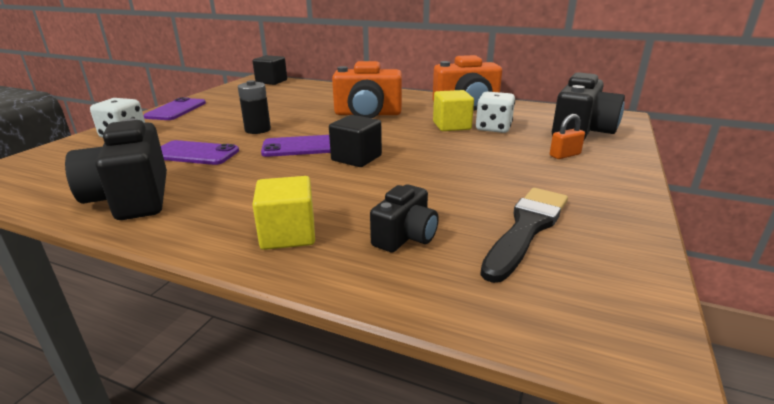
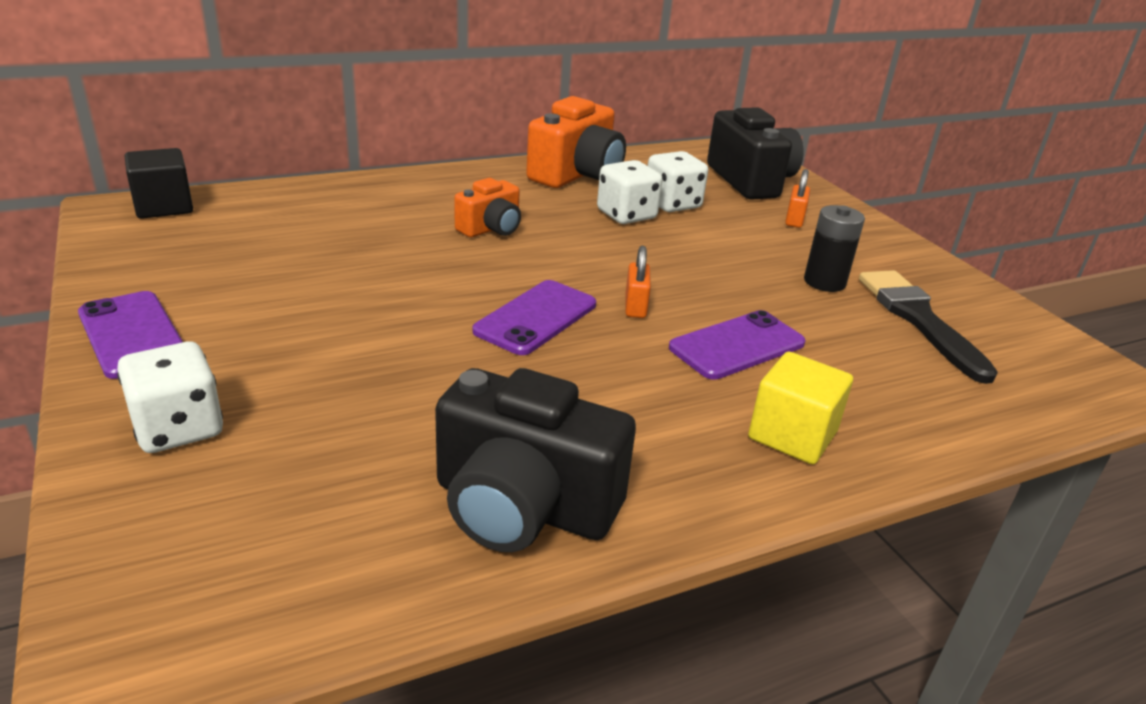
camera: 50 degrees left, 5 degrees up
purple phone [161,140,239,165] -> purple phone moved to [669,310,806,380]
black battery [238,80,271,134] -> black battery moved to [804,205,865,292]
black cube [329,115,382,167] -> orange padlock [625,246,651,318]
orange camera [332,61,402,118] -> orange camera [454,178,521,237], size x0.57
black camera [370,184,439,252] -> none
yellow cube [433,90,474,131] -> white dice [597,160,663,224]

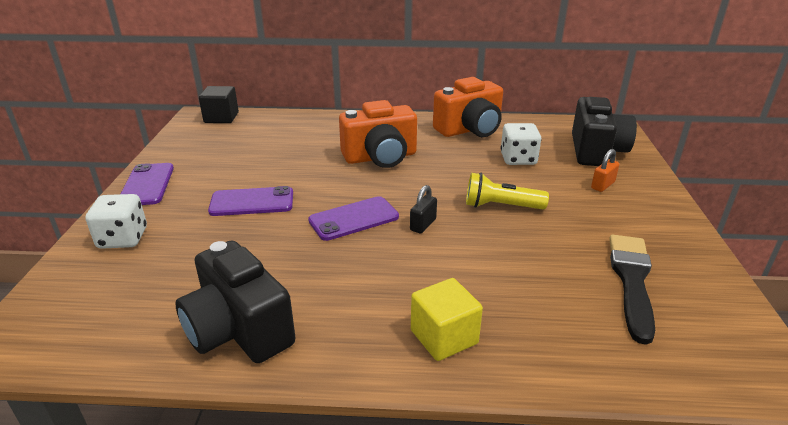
camera: 30 degrees right, 0 degrees up
orange camera [454,178,521,237] -> orange camera [339,100,417,168], size x1.75
white dice [597,160,663,224] -> none
orange padlock [625,246,651,318] -> black padlock [410,185,437,234]
purple phone [669,310,806,380] -> purple phone moved to [208,186,293,216]
black battery [804,205,865,292] -> none
none -> yellow flashlight [466,173,549,209]

